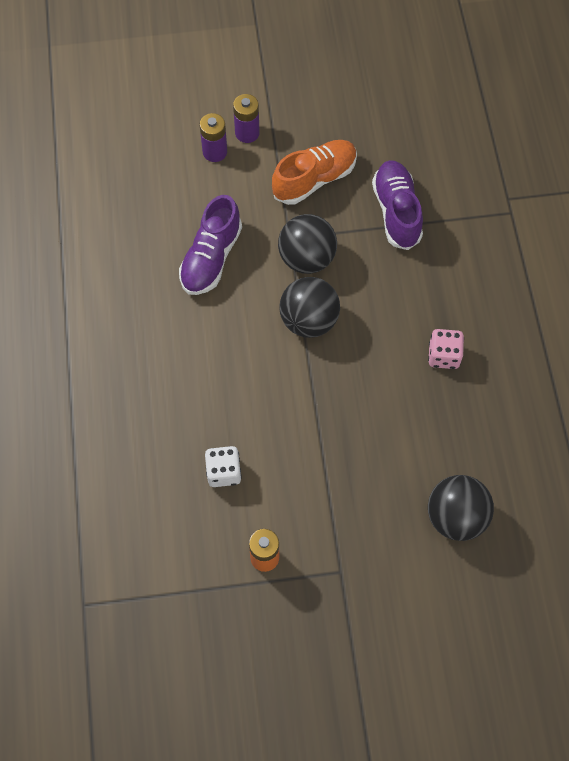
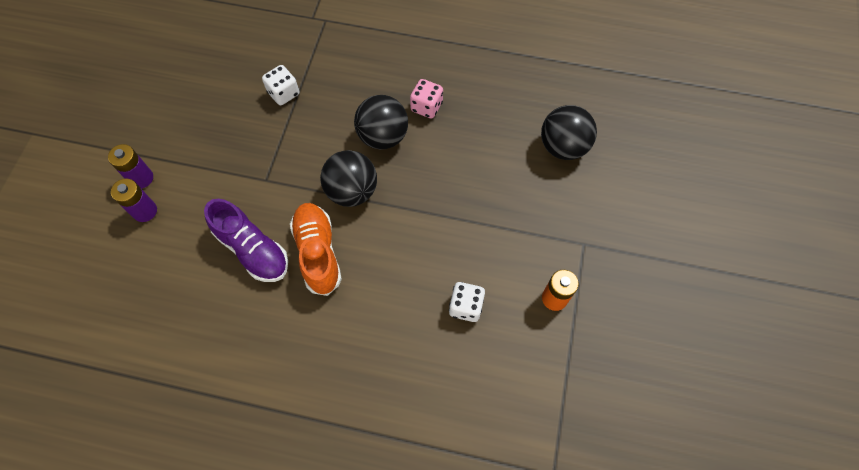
camera: 70 degrees left, 0 degrees up
orange shoe [272,140,357,205] -> orange shoe moved to [290,203,342,296]
black ball [278,214,337,274] -> black ball moved to [354,95,408,150]
purple shoe [372,160,423,250] -> white dice [262,65,300,105]

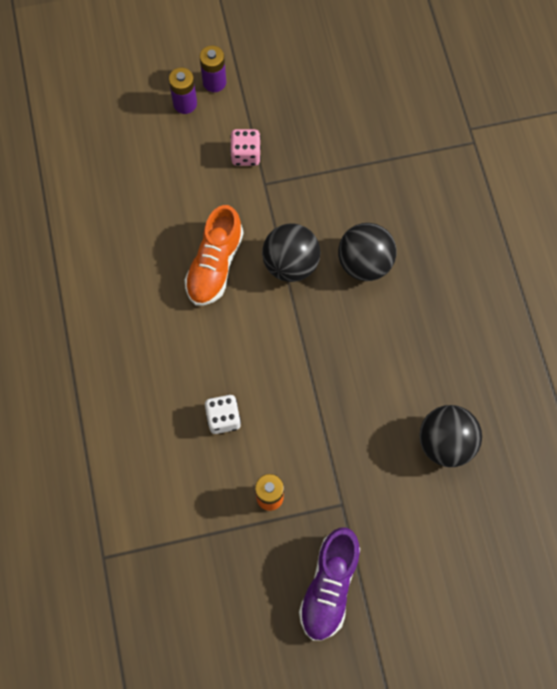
camera: 65 degrees right, 5 degrees up
purple shoe [204,199,288,282] -> purple shoe moved to [299,527,360,641]
white dice [262,65,300,105] -> none
orange shoe [290,203,342,296] -> orange shoe turned 150 degrees clockwise [184,205,244,306]
pink dice [410,79,443,119] -> pink dice moved to [230,129,261,166]

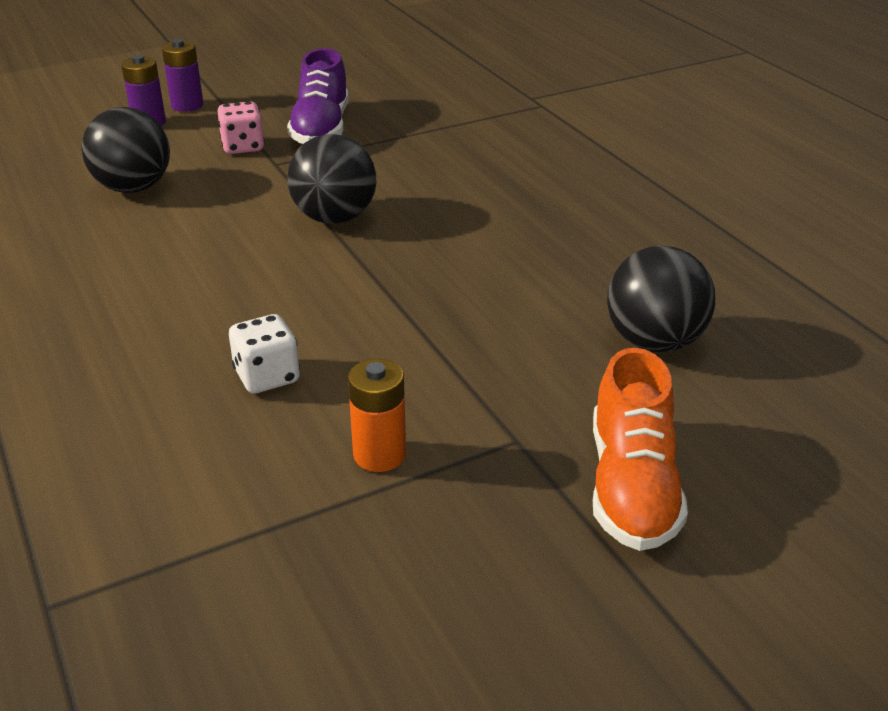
camera: 15 degrees left, 35 degrees down
orange shoe [184,205,244,306] -> orange shoe moved to [593,348,688,551]
purple shoe [299,527,360,641] -> purple shoe moved to [287,48,349,144]
black ball [338,223,396,281] -> black ball moved to [82,107,170,193]

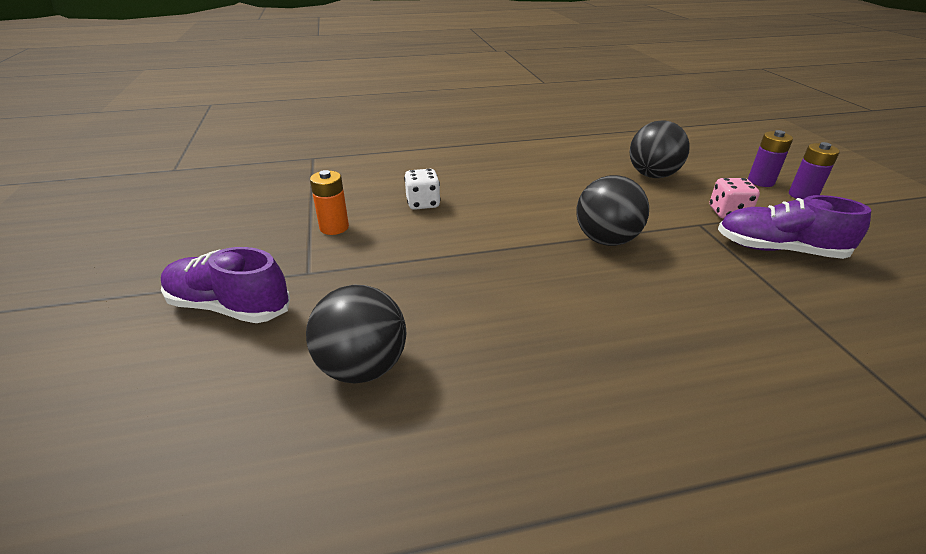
camera: 105 degrees right, 0 degrees up
orange shoe [593,348,688,551] -> purple shoe [161,247,290,323]

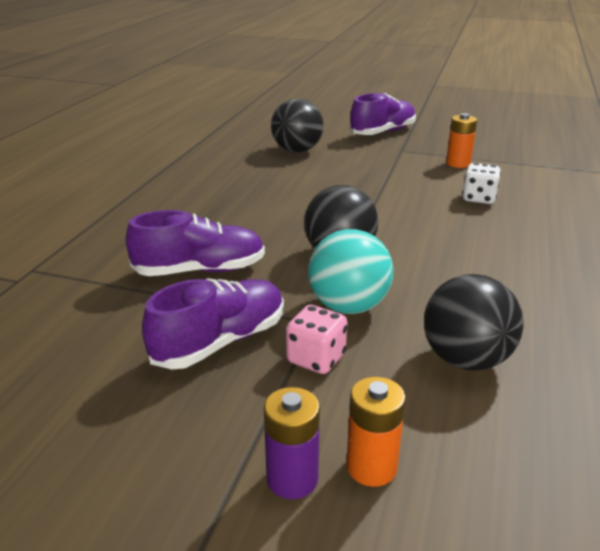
camera: 120 degrees right, 5 degrees down
purple battery [748,130,793,187] -> orange battery [346,377,406,487]
none -> purple shoe [126,210,265,276]
none -> turquoise ball [308,229,393,314]

